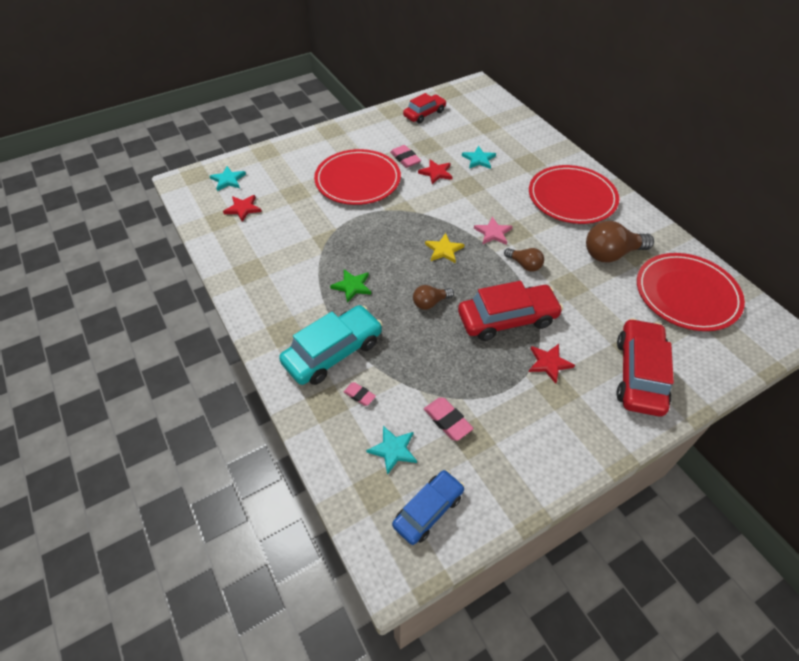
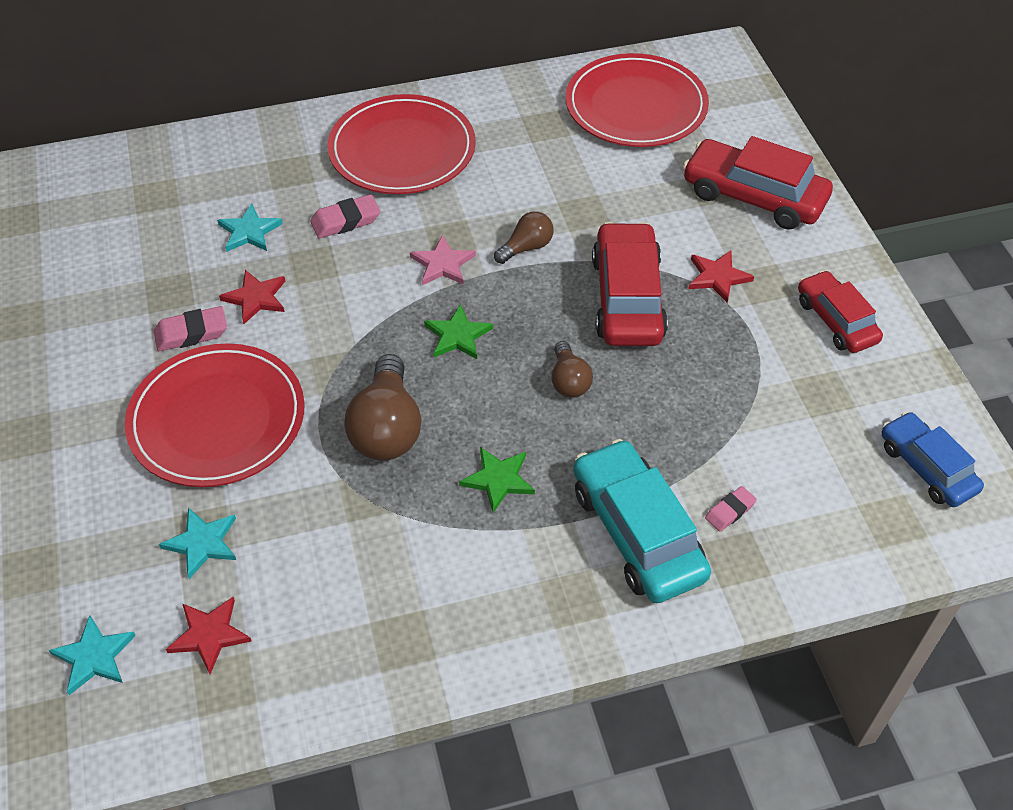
camera: 75 degrees left, 0 degrees up
turquoise star [366,426,417,475] -> turquoise star moved to [159,508,236,579]
red car [403,93,447,123] -> red car moved to [798,270,883,353]
pink eraser [424,398,473,441] -> pink eraser moved to [310,194,380,238]
yellow star [425,233,465,263] -> green star [424,304,493,359]
brown light bulb [586,221,654,262] -> brown light bulb moved to [344,354,421,461]

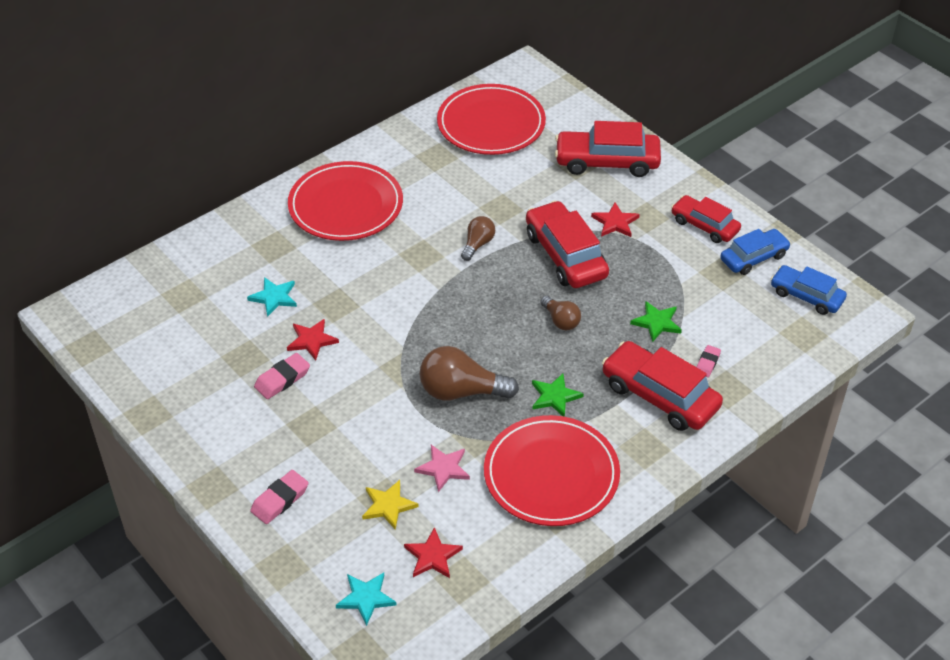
camera: 25 degrees left, 5 degrees down
red plate [125,343,305,487] -> red plate moved to [484,415,620,526]
turquoise star [159,508,236,579] -> yellow star [362,480,419,530]
pink eraser [310,194,380,238] -> pink eraser moved to [250,470,308,524]
brown light bulb [344,354,421,461] -> brown light bulb turned 120 degrees clockwise [420,346,519,401]
pink star [410,235,476,285] -> pink star moved to [414,445,470,492]
green star [424,304,493,359] -> green star moved to [630,301,682,342]
turquoise car [573,439,711,603] -> red car [602,341,723,431]
none -> blue car [720,229,791,275]

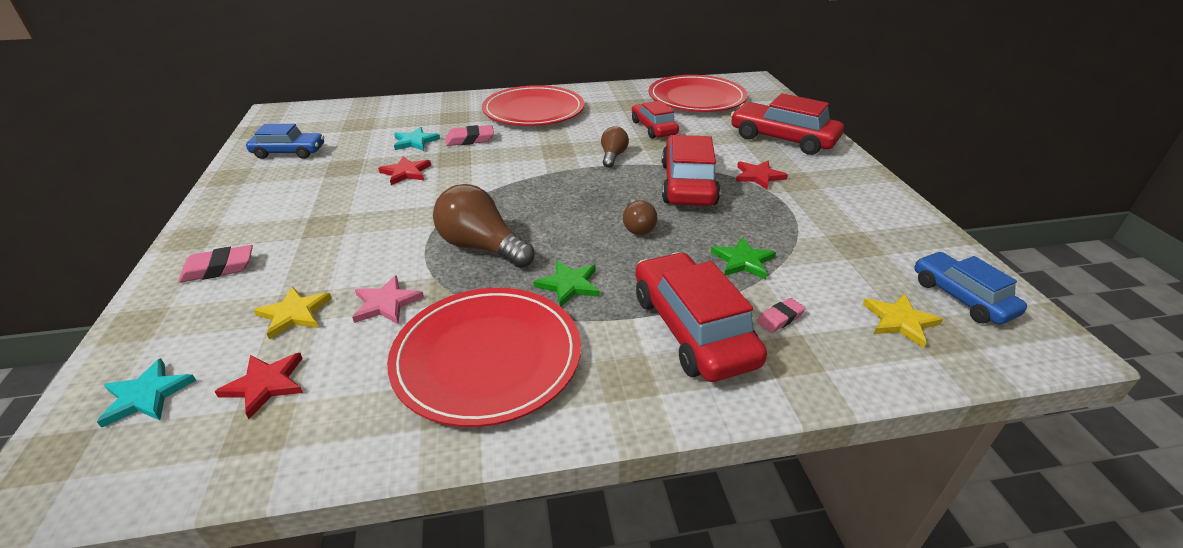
camera: 30 degrees right, 10 degrees down
pink eraser [254,353,310,399] -> pink eraser moved to [445,125,494,146]
brown light bulb [461,216,495,261] -> brown light bulb turned 45 degrees counterclockwise [601,126,629,168]
red car [671,195,741,243] -> red car moved to [632,101,679,139]
blue car [720,229,791,275] -> blue car moved to [246,124,324,159]
none -> yellow star [863,294,943,348]

